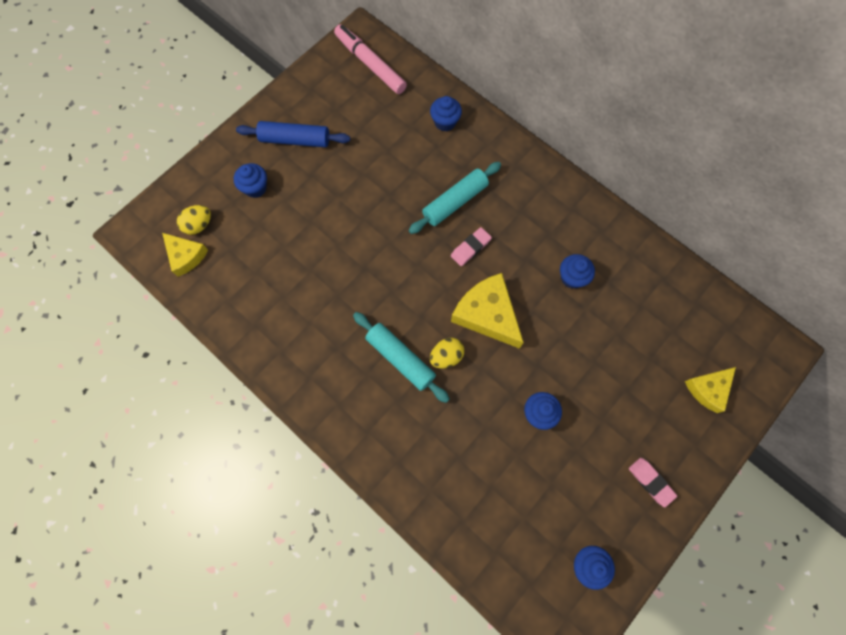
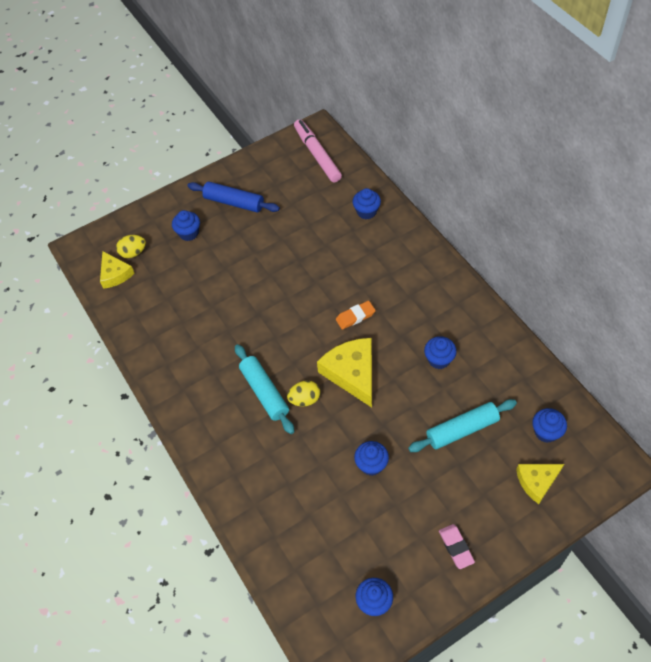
camera: 20 degrees right, 15 degrees down
turquoise rolling pin [409,162,501,234] -> turquoise rolling pin moved to [408,399,517,452]
pink eraser [451,227,492,266] -> orange eraser [336,301,376,330]
none -> blue cupcake [532,408,567,443]

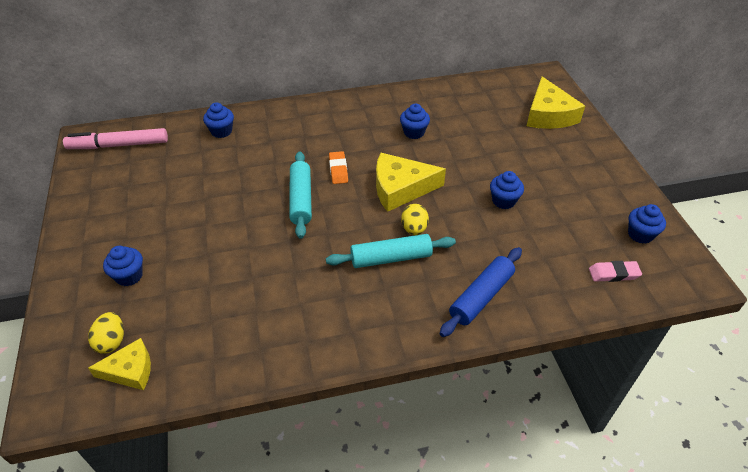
camera: 75 degrees left, 10 degrees down
blue rolling pin [187,181,280,213] -> blue rolling pin moved to [440,247,522,337]
turquoise rolling pin [408,399,517,452] -> turquoise rolling pin moved to [289,151,312,239]
pink eraser [439,524,475,569] -> pink eraser moved to [589,261,642,282]
yellow cheese [516,464,564,504] -> yellow cheese [527,76,585,129], size x1.61
blue cupcake [532,408,567,443] -> none

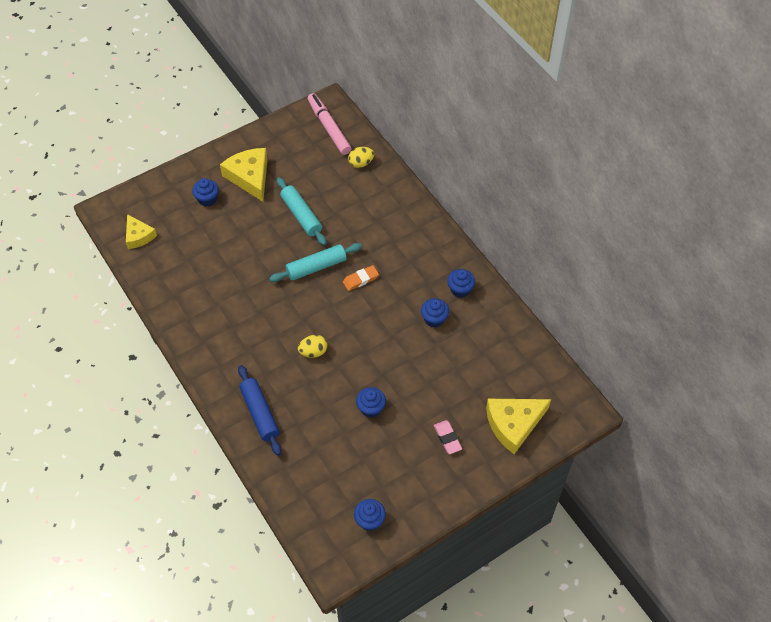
camera: 70 degrees right, 10 degrees up
yellow egg [88,312,124,354] -> yellow egg moved to [348,147,374,168]
blue cupcake [203,103,234,138] -> blue cupcake moved to [447,269,475,298]
turquoise rolling pin [326,234,456,268] -> turquoise rolling pin moved to [277,177,327,245]
yellow cheese [376,153,446,212] -> yellow cheese moved to [220,148,268,202]
blue rolling pin [440,247,522,337] -> blue rolling pin turned 45 degrees clockwise [238,365,282,456]
pink eraser [589,261,642,282] -> pink eraser moved to [434,420,462,454]

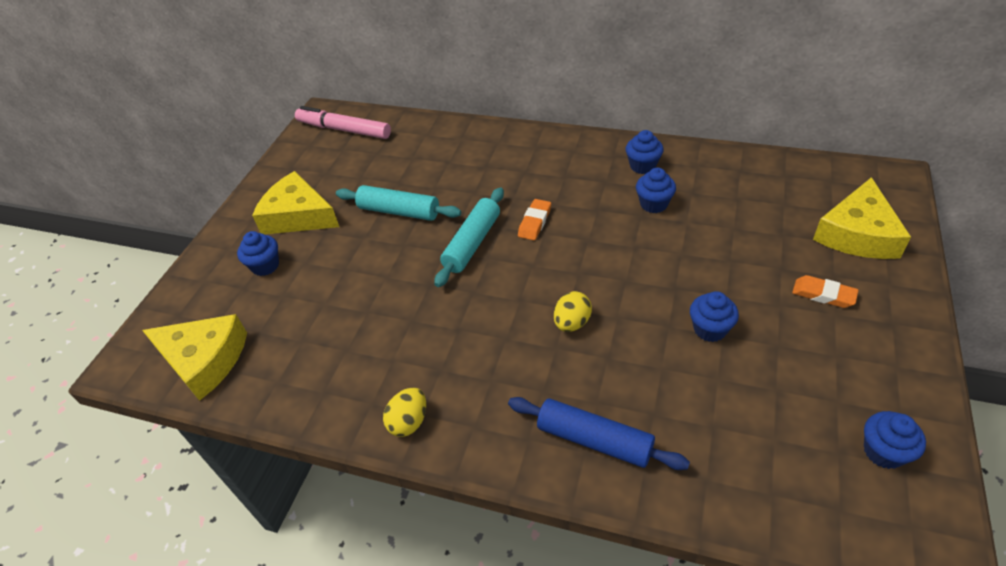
camera: 35 degrees left, 10 degrees down
yellow cheese [126,214,157,249] -> yellow cheese [142,314,247,401], size x1.61
yellow egg [348,147,374,168] -> yellow egg moved to [383,388,426,437]
pink eraser [434,420,462,454] -> orange eraser [792,275,859,308]

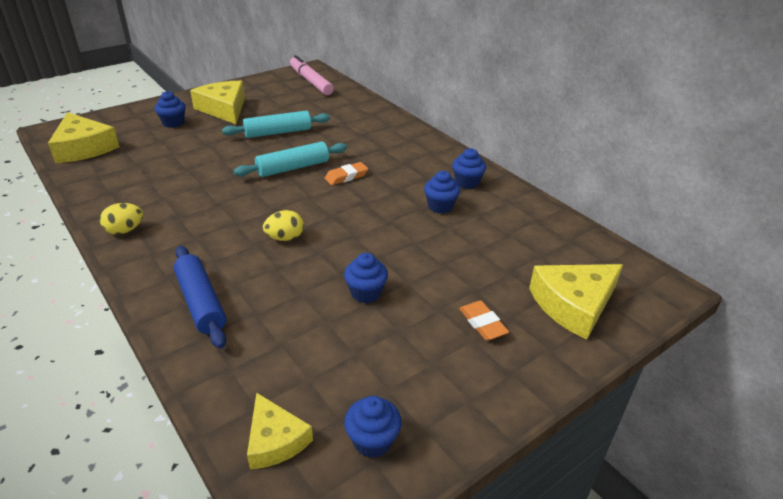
camera: 30 degrees right, 10 degrees down
turquoise rolling pin [336,185,461,221] -> turquoise rolling pin turned 75 degrees counterclockwise [222,111,330,138]
none -> yellow cheese [247,393,313,469]

